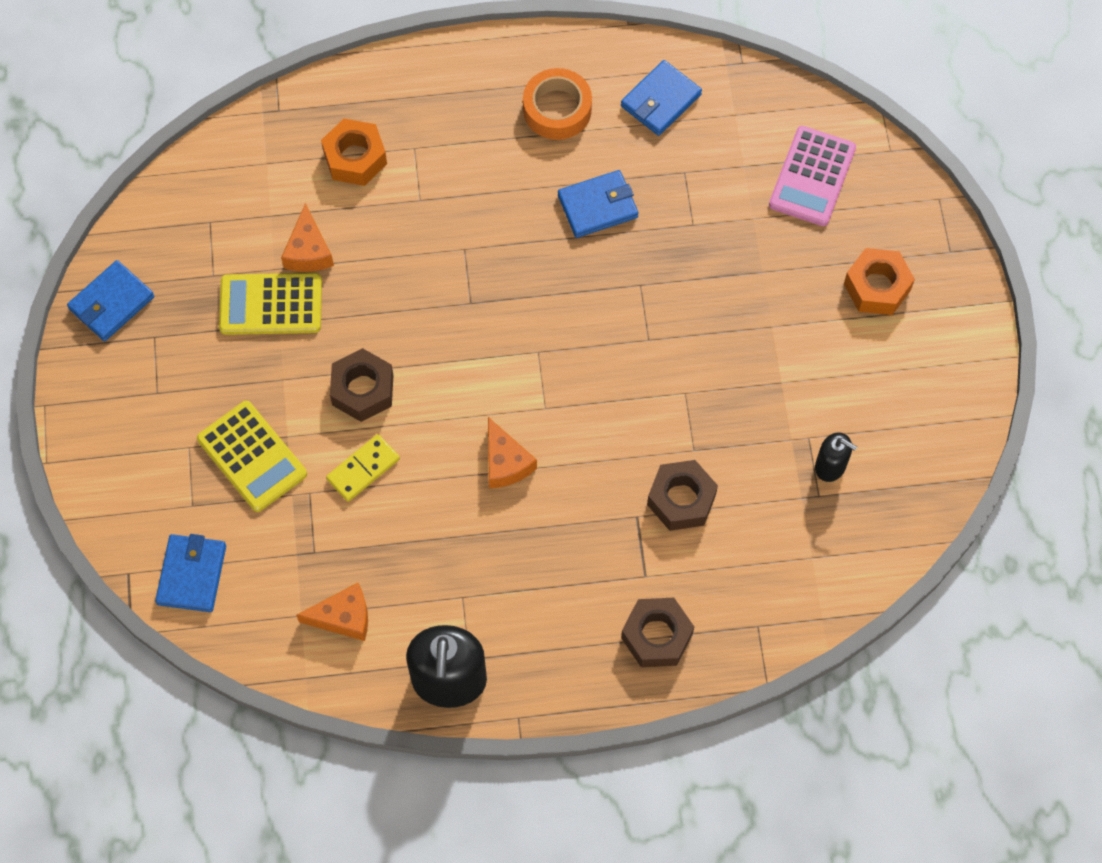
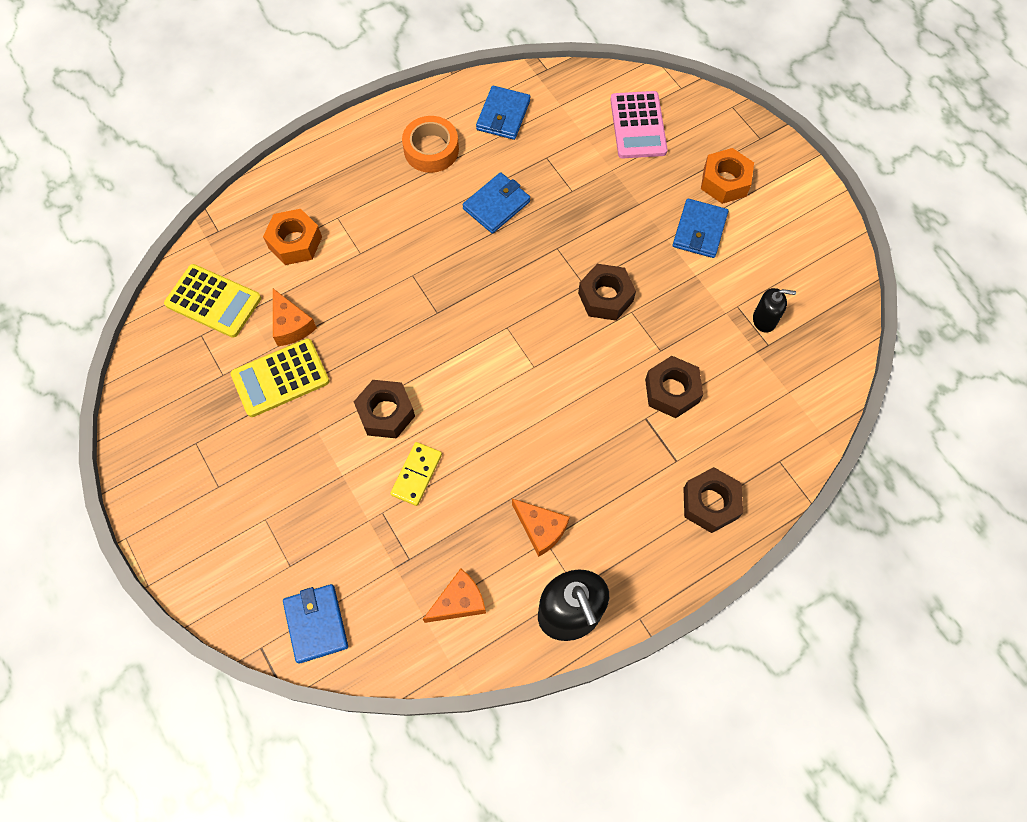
camera: 25 degrees left, 0 degrees up
blue wallet [67,260,154,341] -> blue wallet moved to [673,199,728,258]
yellow calculator [197,401,307,512] -> yellow calculator moved to [164,264,261,338]
orange cheese [488,417,537,488] -> orange cheese moved to [512,499,570,557]
none -> brown nut [578,264,636,321]

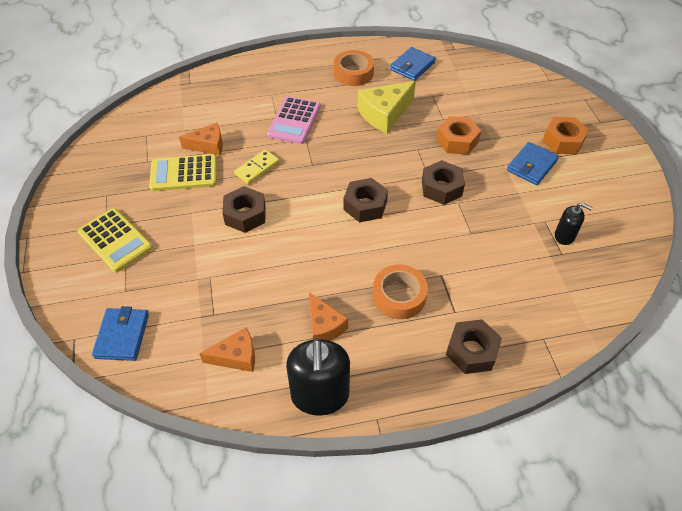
camera: 20 degrees right, 15 degrees down
yellow calculator [164,264,261,338] -> yellow calculator moved to [78,208,153,272]
orange nut [263,209,322,265] -> orange nut moved to [437,116,481,155]
orange cheese [273,289,317,346] -> orange cheese turned 90 degrees counterclockwise [179,123,223,155]
yellow domino [390,442,442,506] -> yellow domino moved to [234,149,280,184]
blue wallet [463,172,530,234] -> yellow cheese [358,81,416,133]
pink calculator [610,91,668,158] -> pink calculator moved to [267,96,321,144]
brown nut [645,356,703,418] -> brown nut moved to [343,178,388,222]
none -> orange tape [373,265,428,319]

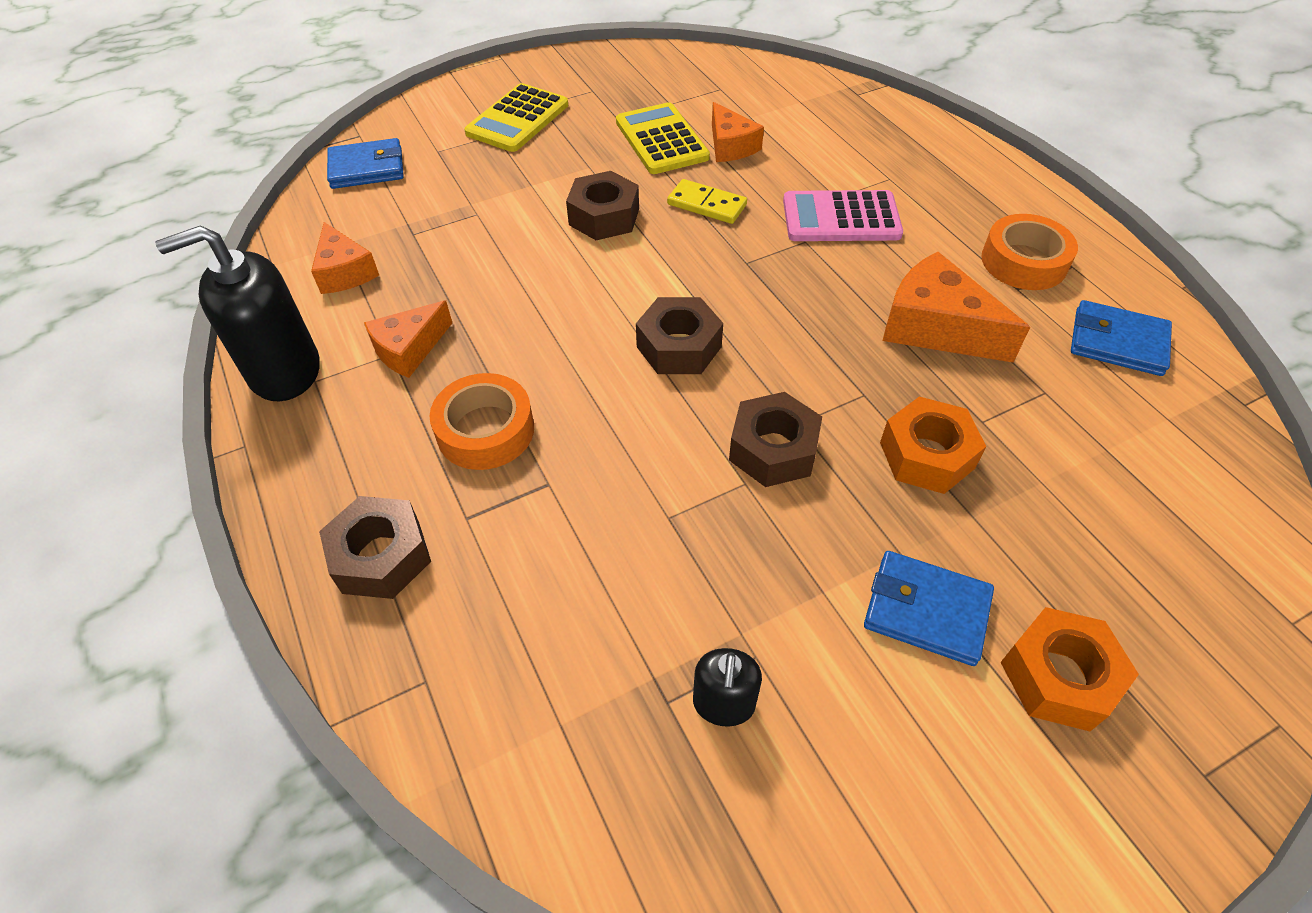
camera: 75 degrees right, 0 degrees up
yellow cheese [358,81,416,133] -> orange cheese [883,252,1030,363]

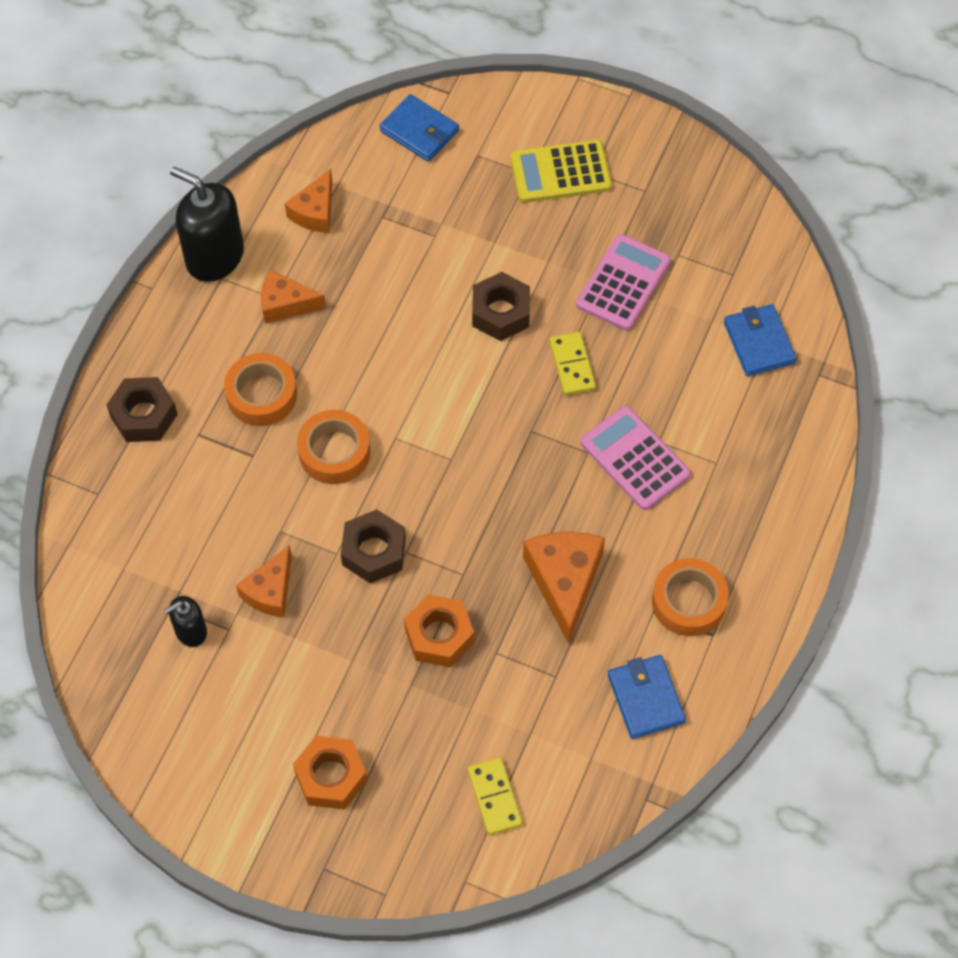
camera: 50 degrees right, 10 degrees up
yellow calculator [616,102,710,174] -> pink calculator [576,234,671,331]
brown nut [636,297,723,374] -> none
orange cheese [712,102,764,162] -> orange cheese moved to [236,545,292,617]
blue wallet [864,551,994,666] -> blue wallet moved to [724,304,797,376]
none -> orange tape [297,410,370,484]
none -> yellow domino [468,757,523,835]

